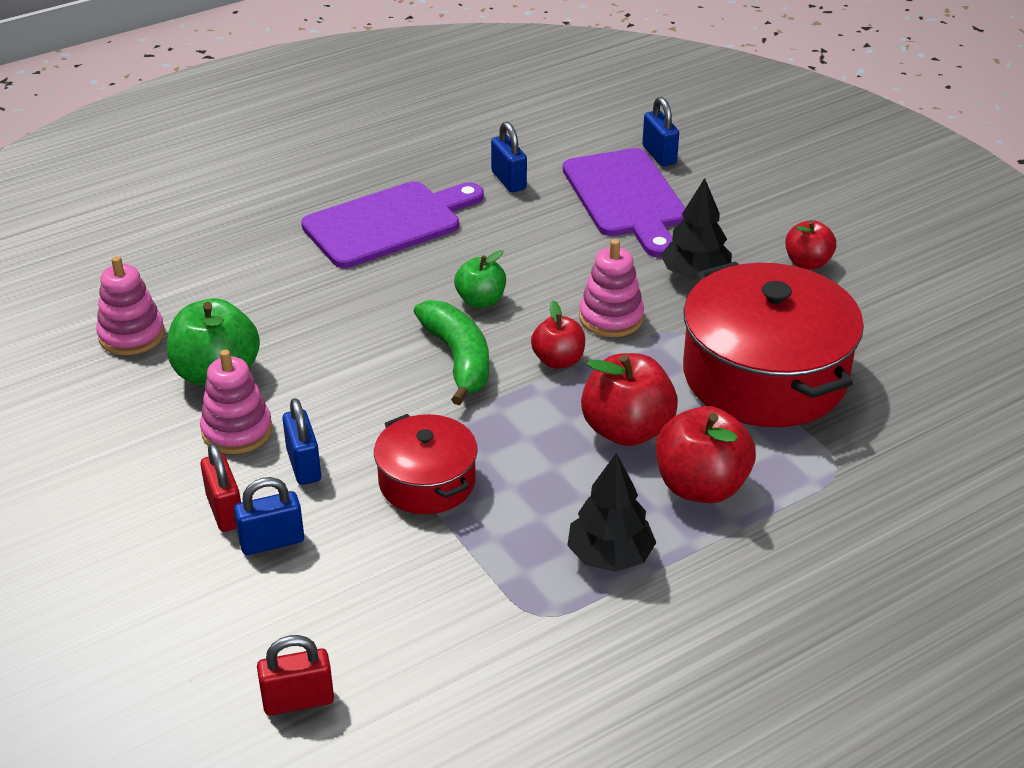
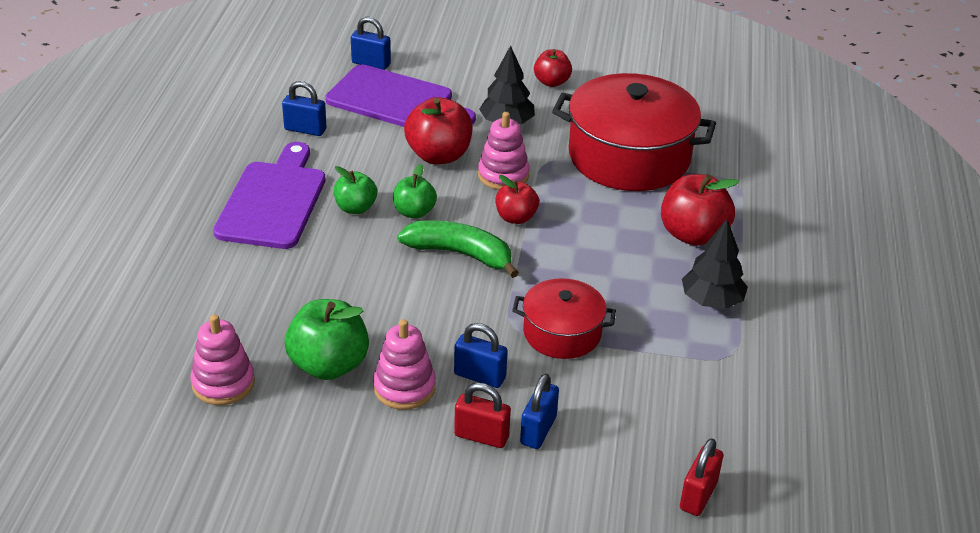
camera: 50 degrees left, 0 degrees up
red apple [581,353,678,446] -> red apple moved to [404,97,473,164]
none -> green apple [334,166,377,214]

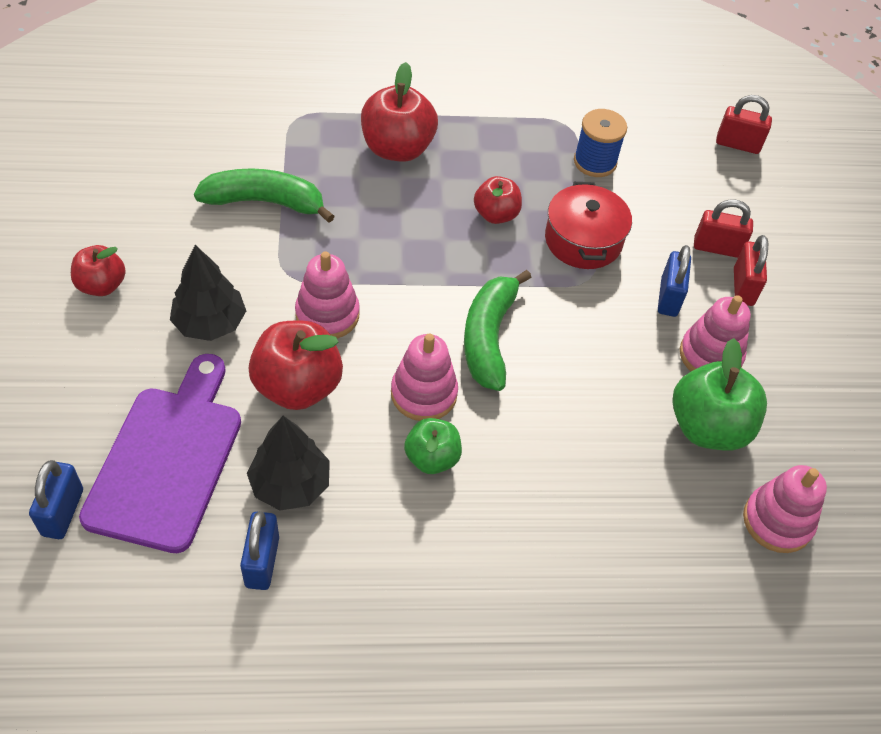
camera: 105 degrees left, 15 degrees up
purple cutting board [213,142,326,249] -> none
green apple [393,164,437,219] -> pink stacking toy [391,334,458,421]
red apple [496,175,539,224] -> red apple moved to [474,176,522,224]
blue padlock [520,374,559,449] -> red padlock [694,199,753,258]
red pot [552,73,716,191] -> green banana [194,168,335,223]
black tree [682,219,748,309] -> black tree moved to [247,416,330,511]
none -> blue spool [574,109,627,177]

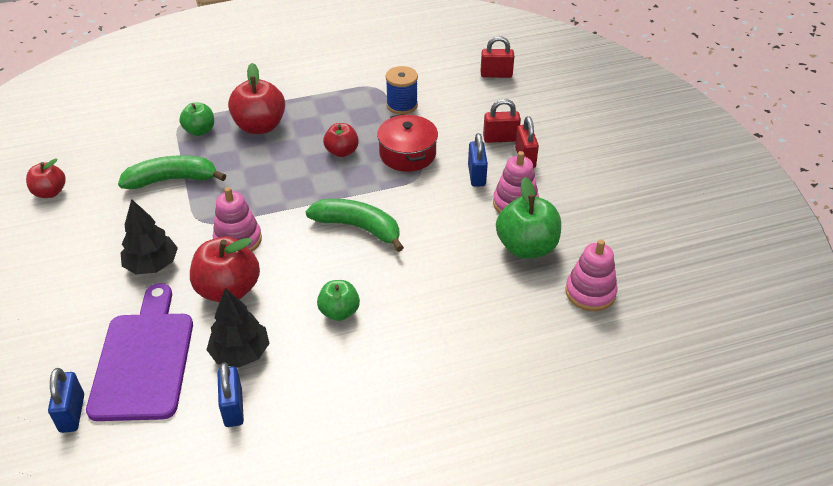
camera: 10 degrees left, 10 degrees down
red apple [71,245,126,296] -> red apple moved to [26,158,66,198]
pink stacking toy [391,334,458,421] -> none
green banana [464,270,532,391] -> green banana turned 120 degrees clockwise [306,199,404,252]
none -> green apple [179,103,214,136]

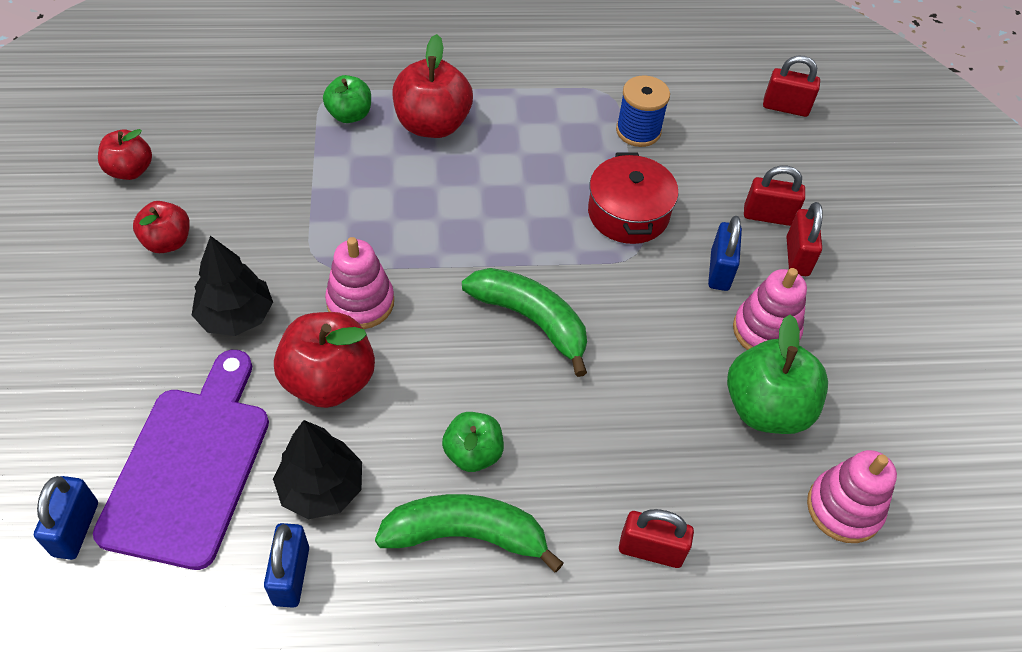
camera: 10 degrees right, 10 degrees up
green banana [118,156,226,189] -> green banana moved to [375,494,564,572]
red apple [323,123,359,157] -> red apple moved to [133,201,190,253]
none -> red padlock [619,509,694,568]

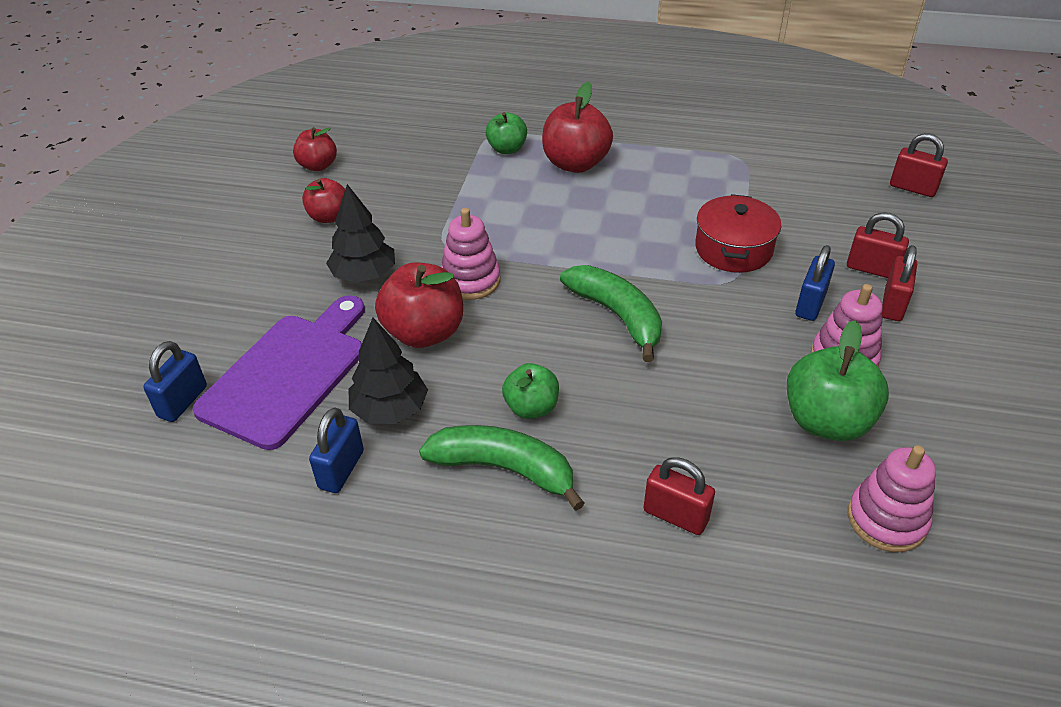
camera: 20 degrees right, 10 degrees down
blue spool [616,75,670,147] -> none

